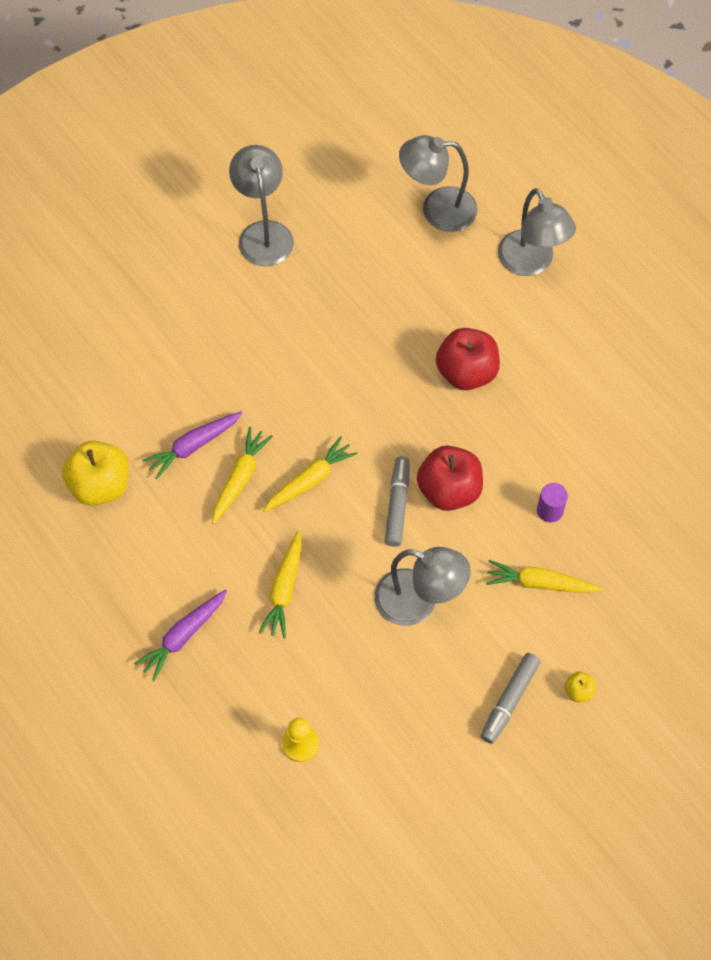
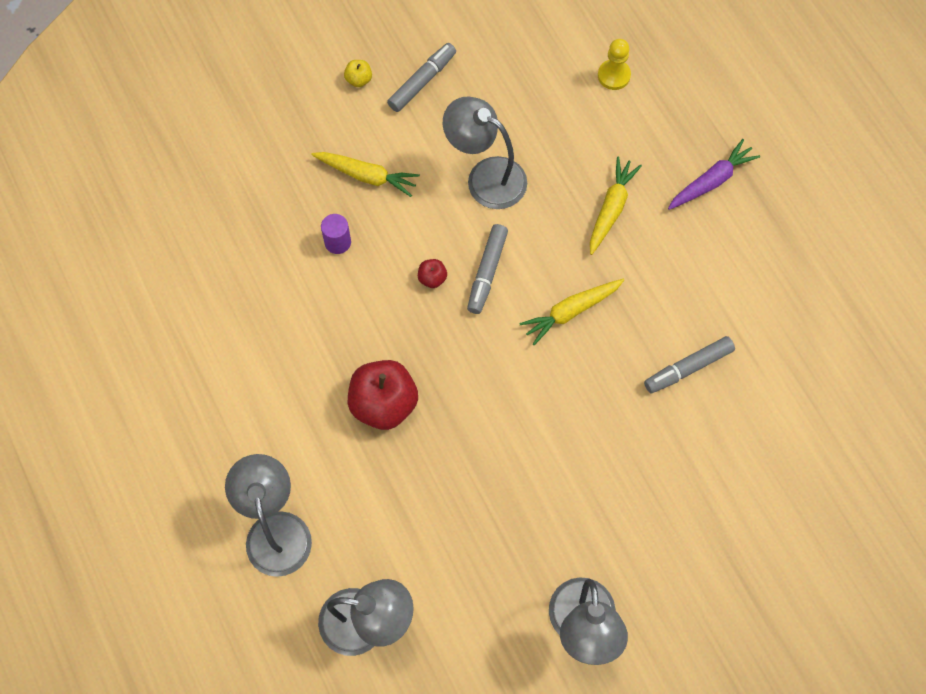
camera: 170 degrees left, 5 degrees up
yellow apple [62,440,129,506] -> none
purple carrot [143,411,242,479] -> grey marker [644,336,735,393]
yellow carrot [212,427,273,524] -> none
red apple [417,446,483,511] -> red apple [418,259,447,288], size x0.44

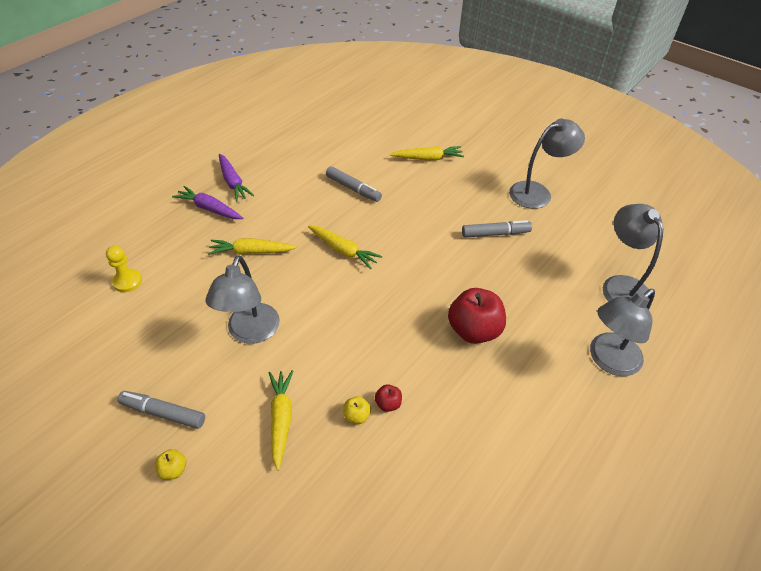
camera: 115 degrees left, 20 degrees down
purple cylinder [321,214,351,254] -> yellow apple [343,396,371,424]
red apple [418,259,447,288] -> red apple moved to [375,384,402,412]
grey marker [467,224,508,314] -> grey marker moved to [462,220,532,238]
none -> purple carrot [219,154,254,202]
none -> yellow carrot [390,146,464,161]

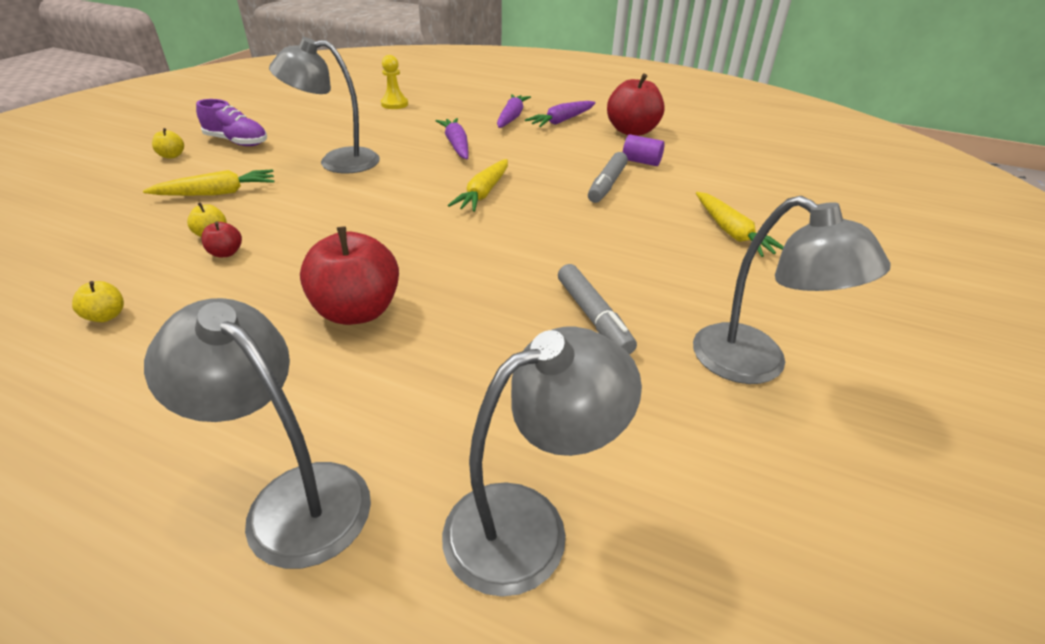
camera: 75 degrees right, 10 degrees down
grey marker [117,391,205,429] -> purple shoe [196,99,267,146]
yellow carrot [208,238,297,255] -> purple carrot [436,118,469,159]
none -> yellow apple [72,281,124,322]
none -> red apple [607,73,665,136]
none -> purple cylinder [623,134,664,166]

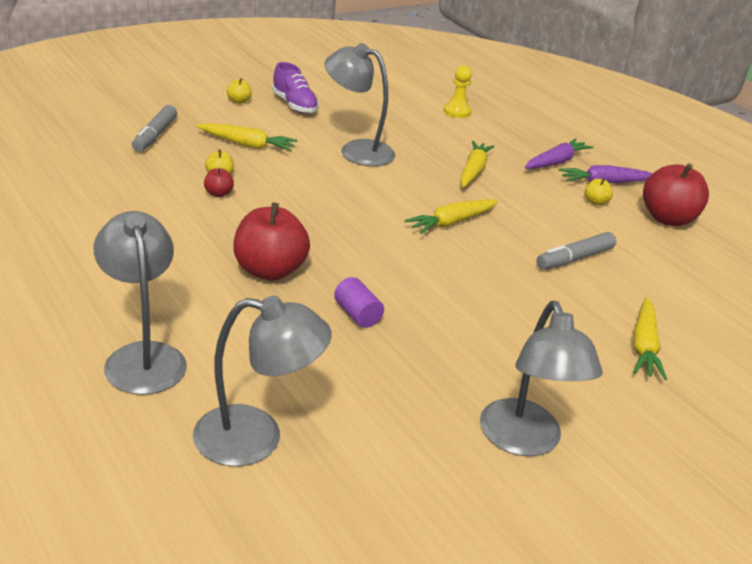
camera: 30 degrees right, 5 degrees down
yellow apple [72,281,124,322] -> yellow apple moved to [585,178,613,205]
purple carrot [436,118,469,159] -> yellow carrot [460,141,495,188]
grey marker [558,264,637,354] -> grey marker moved to [132,105,177,152]
purple cylinder [623,134,664,166] -> purple cylinder moved to [334,277,384,328]

